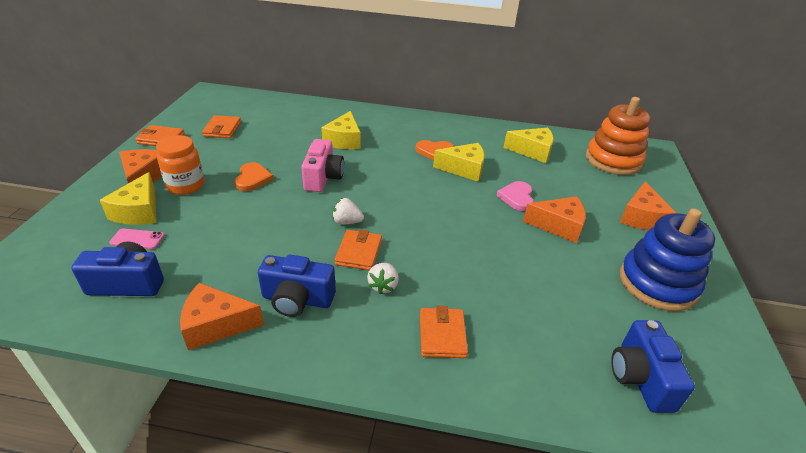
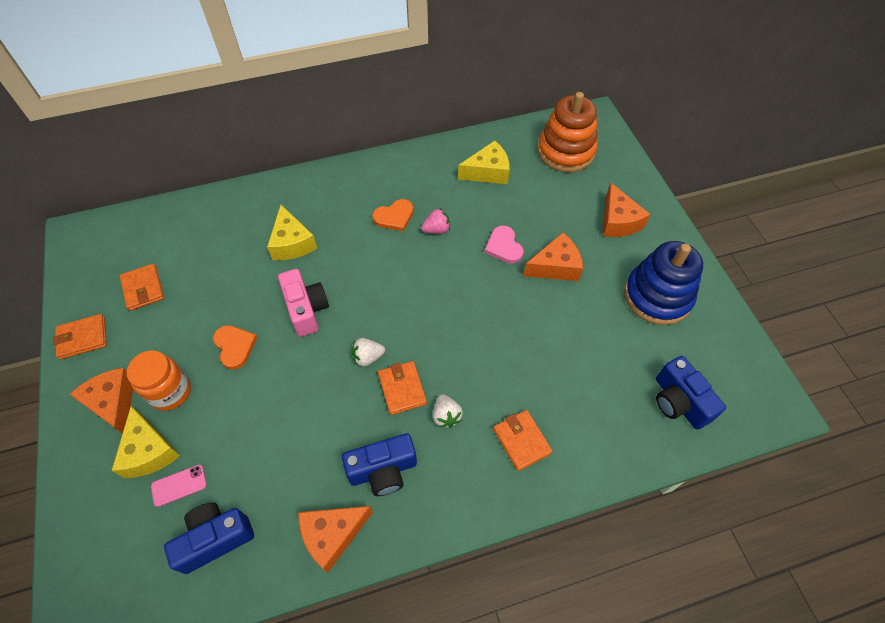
camera: 25 degrees left, 20 degrees up
yellow cheese [433,143,485,182] -> pink strawberry [421,209,450,234]

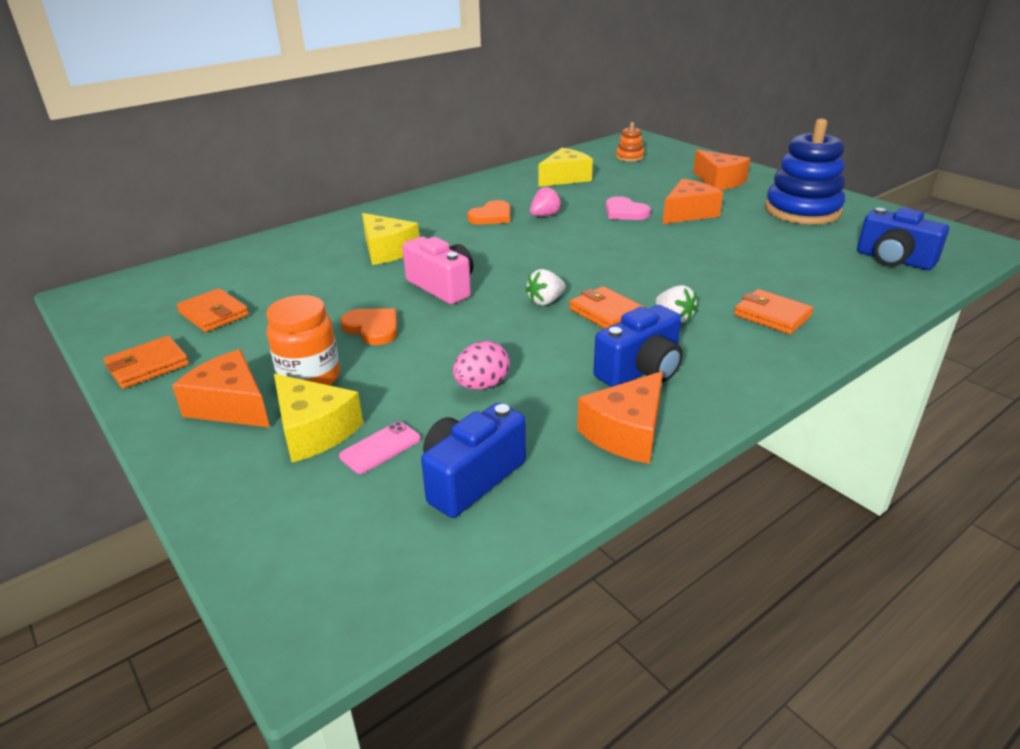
camera: 20 degrees left, 25 degrees down
orange stacking toy [538,92,598,172] -> orange stacking toy [616,122,644,162], size x0.46
none -> pink egg [453,341,509,390]

